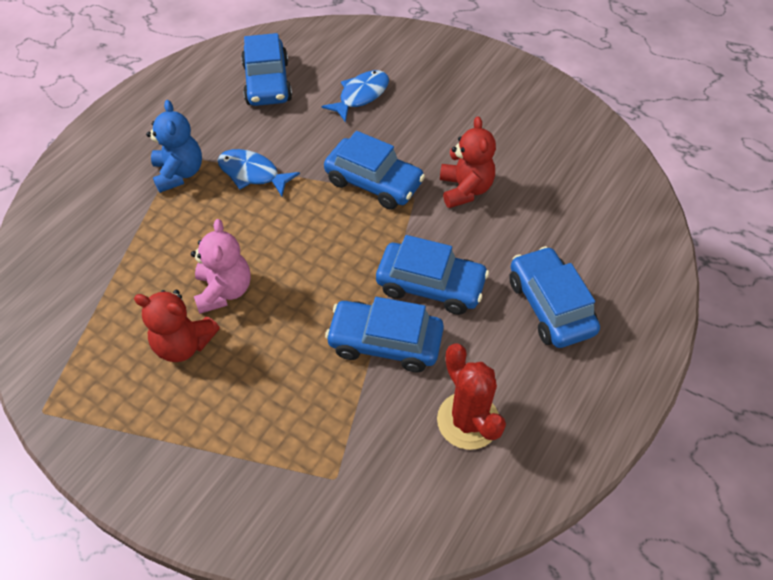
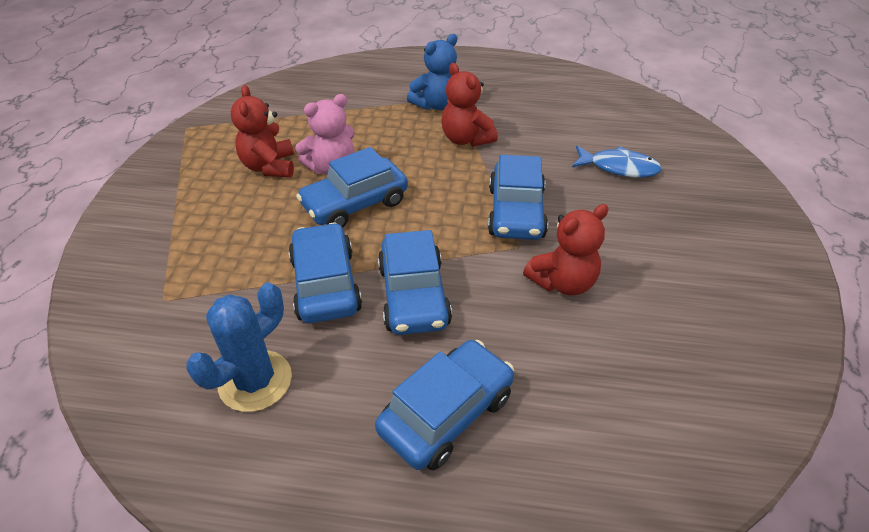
camera: 65 degrees right, 10 degrees down
blue fish [218,149,300,196] -> red teddy bear [441,63,498,147]
blue car [241,33,292,106] -> blue car moved to [296,147,408,228]
red cactus [437,343,506,450] -> blue cactus [186,283,292,412]

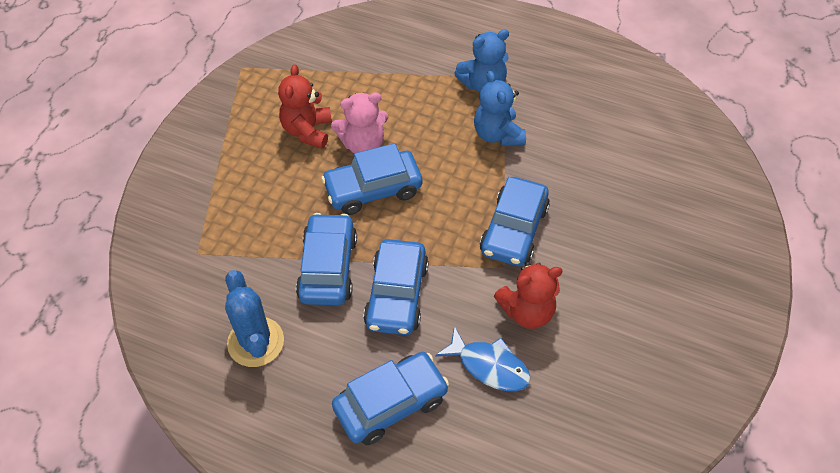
camera: 15 degrees right, 10 degrees up
blue cactus [186,283,292,412] -> blue cactus turned 75 degrees counterclockwise [225,270,284,367]
red teddy bear [441,63,498,147] -> blue teddy bear [474,71,526,146]
blue fish [572,146,662,178] -> blue fish moved to [435,326,531,391]

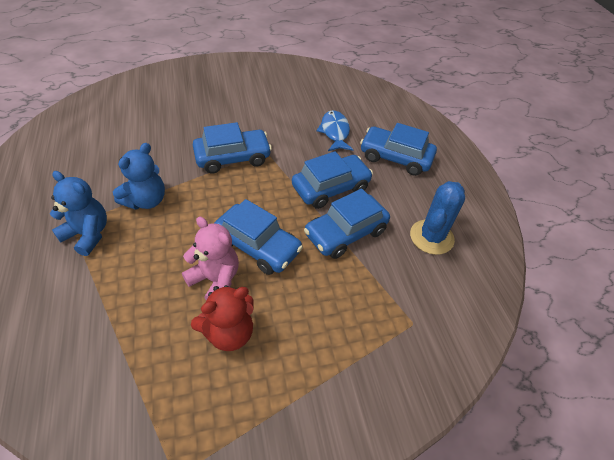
camera: 130 degrees left, 5 degrees down
red teddy bear [494,262,563,329] -> none

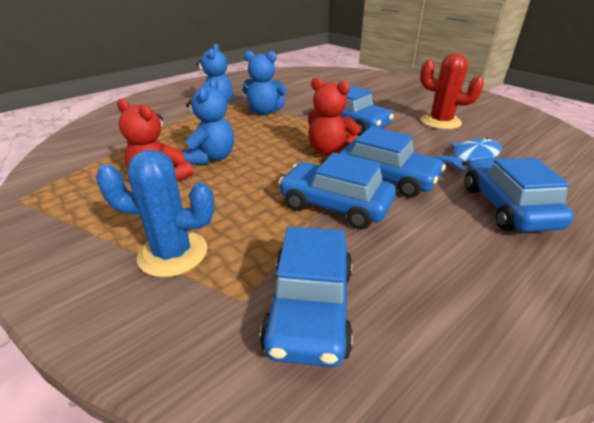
camera: 65 degrees right, 15 degrees down
pink teddy bear [182,217,239,301] -> blue teddy bear [182,78,234,165]
blue car [215,199,303,275] -> blue car moved to [260,227,353,367]
blue cactus [410,181,465,255] -> blue cactus moved to [96,149,215,277]
none -> red teddy bear [308,77,360,156]
none -> red cactus [420,53,484,130]

